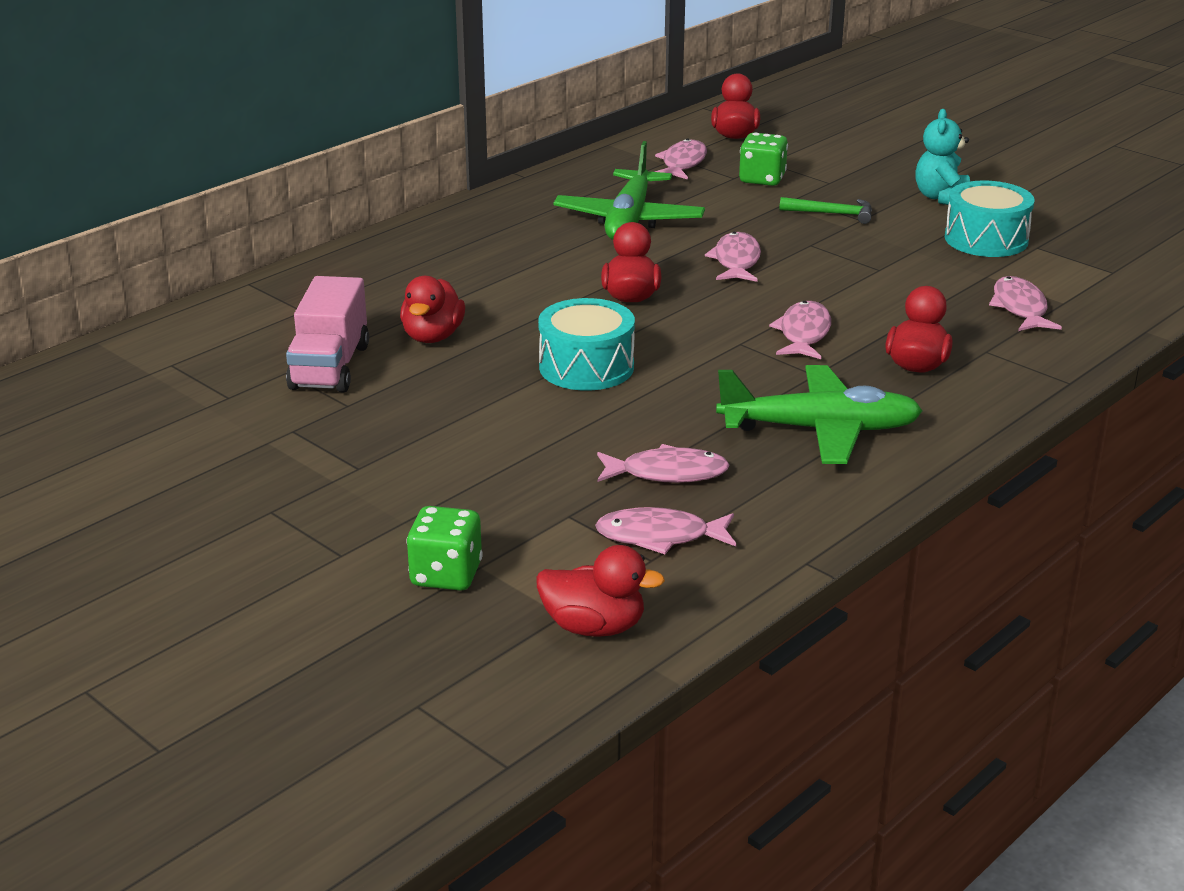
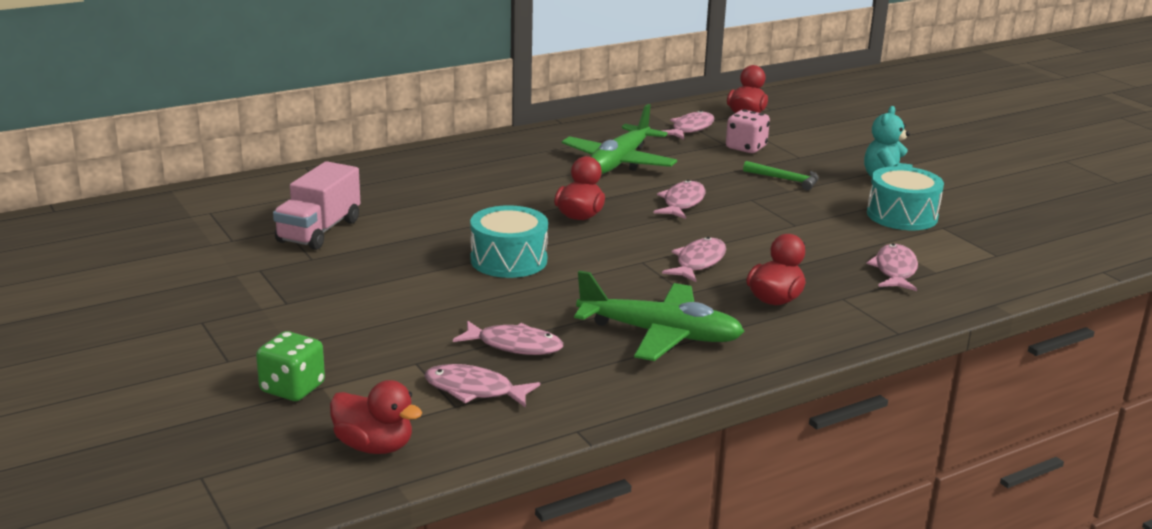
camera: 15 degrees right, 5 degrees down
red duck [400,276,465,343] -> none
green dice [739,133,788,186] -> pink dice [726,110,770,153]

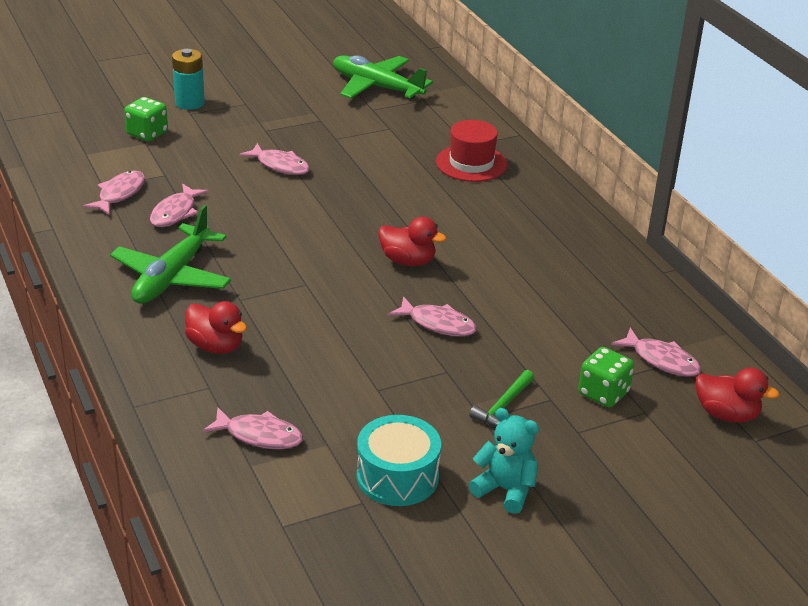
camera: 95 degrees right, 10 degrees up
pink truck [273,161,360,250] -> none
red duck [330,380,422,454] -> none
turquoise drum [470,205,548,278] -> none
green plane [562,104,677,174] -> green plane moved to [333,55,433,100]
pink fish [662,237,726,282] -> pink fish moved to [239,143,310,175]
pink dice [726,110,770,153] -> green dice [578,347,634,408]
none -> turquoise battery [172,49,205,110]
none -> red hat [436,120,507,182]

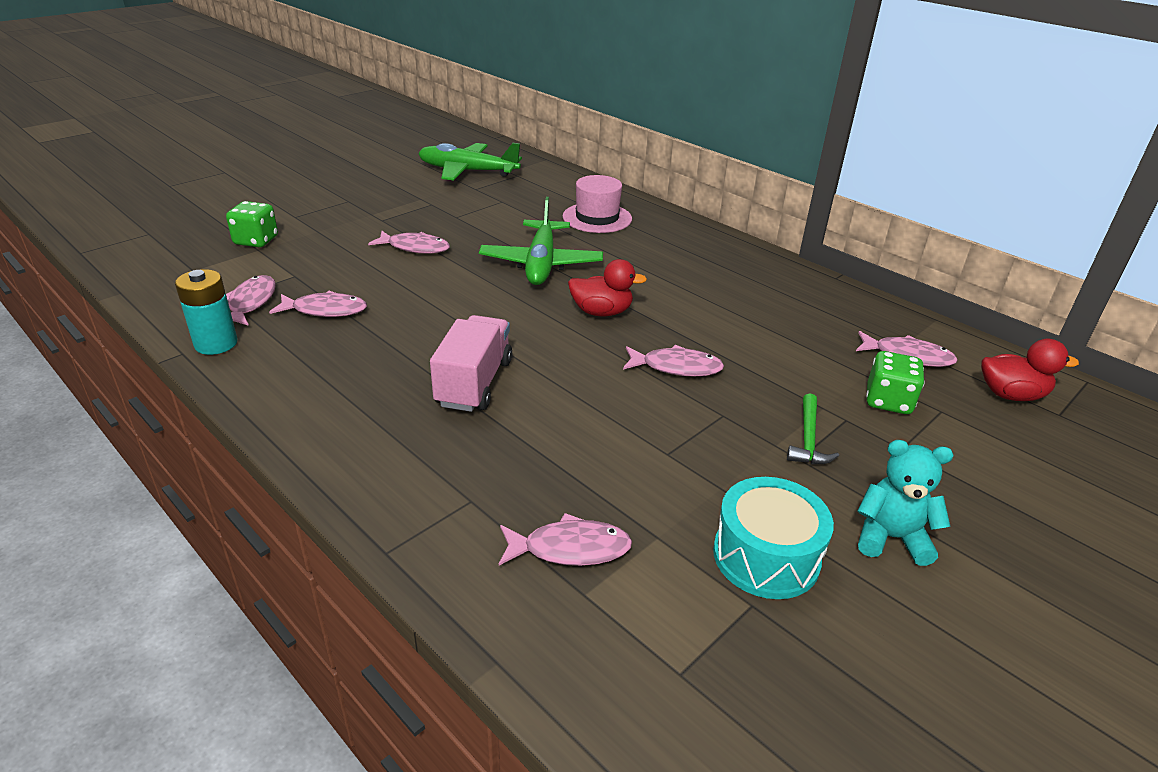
camera: 20 degrees left, 0 degrees up
green plane [110,205,231,304] -> green plane moved to [479,197,603,285]
pink fish [150,184,209,227] -> pink fish turned 90 degrees counterclockwise [269,291,367,317]
turquoise battery [172,49,205,110] -> turquoise battery moved to [175,269,237,355]
red duck [185,301,247,354] -> none
red hat [436,120,507,182] -> pink hat [563,175,632,233]
none -> pink truck [430,315,512,412]

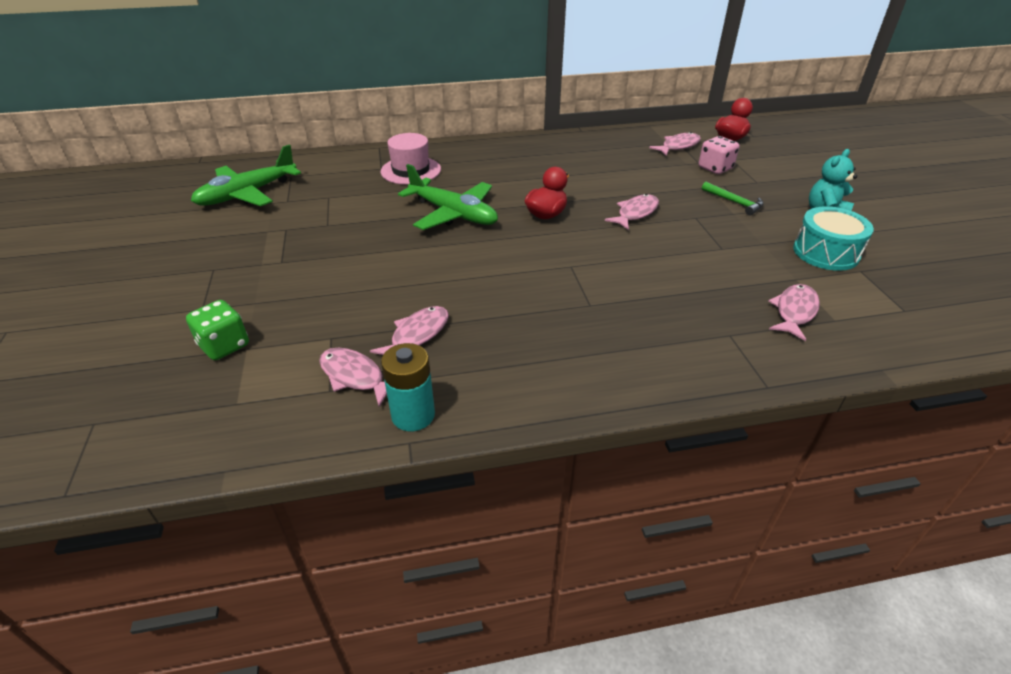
camera: 55 degrees left, 5 degrees up
pink fish [368,231,450,254] -> none
pink truck [430,315,512,412] -> none
green dice [866,351,925,414] -> pink dice [699,136,739,174]

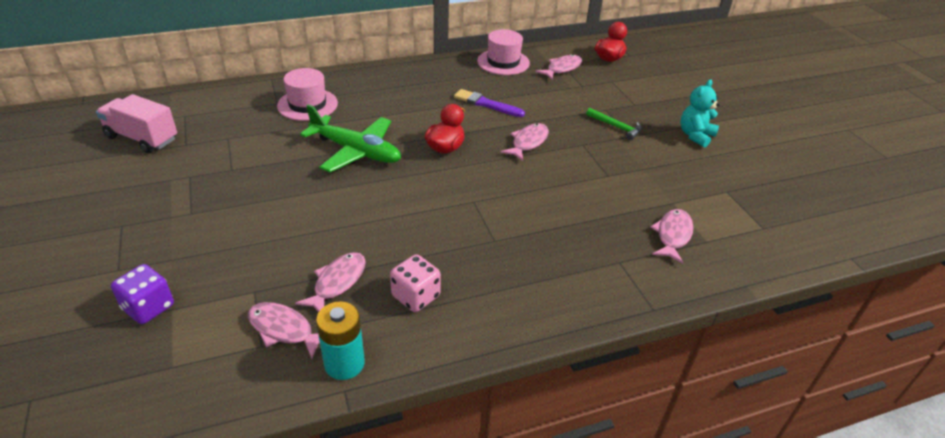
camera: 10 degrees left, 0 degrees up
green dice [186,300,249,360] -> purple dice [111,264,174,324]
green plane [191,144,301,206] -> pink truck [96,94,177,153]
pink dice [699,136,739,174] -> pink dice moved to [390,254,441,312]
turquoise drum [793,206,874,271] -> none
none -> purple brush [454,89,525,117]
none -> pink hat [477,29,530,75]

